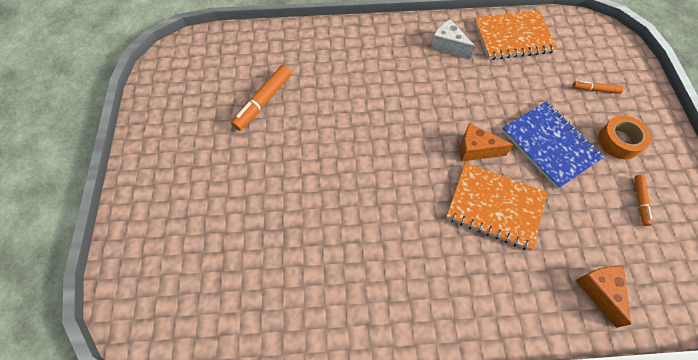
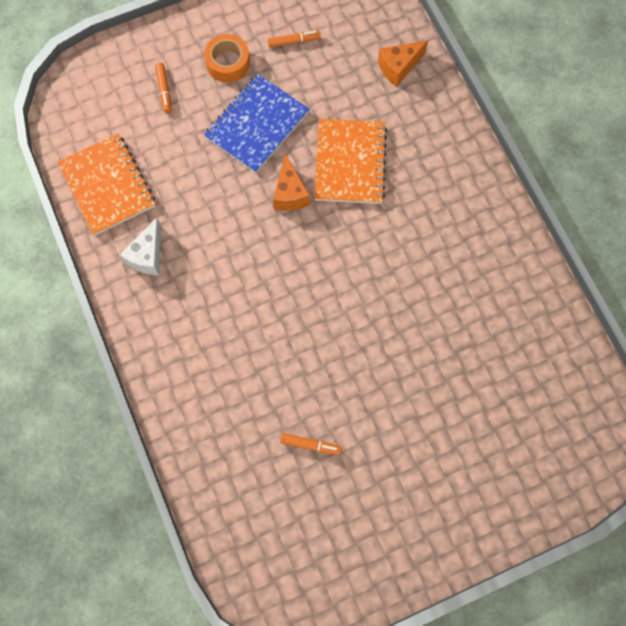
camera: 110 degrees left, 10 degrees up
orange marker [231,65,291,131] -> orange marker [280,433,342,455], size x0.57

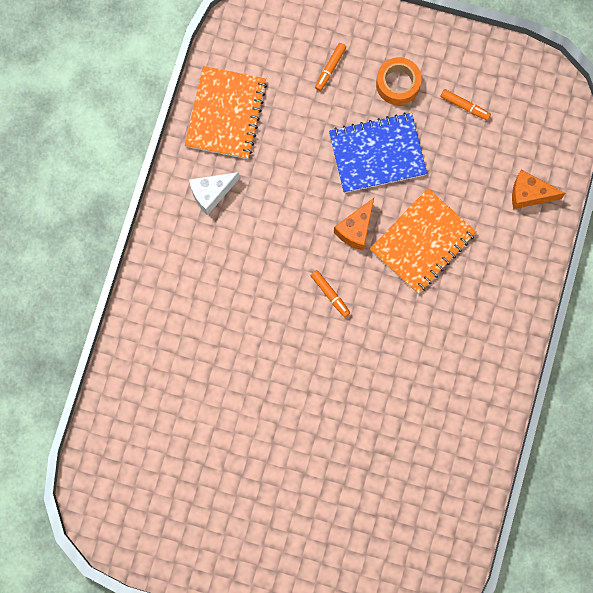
camera: 40 degrees right, 5 degrees up
orange marker [280,433,342,455] -> orange marker moved to [311,270,350,317]

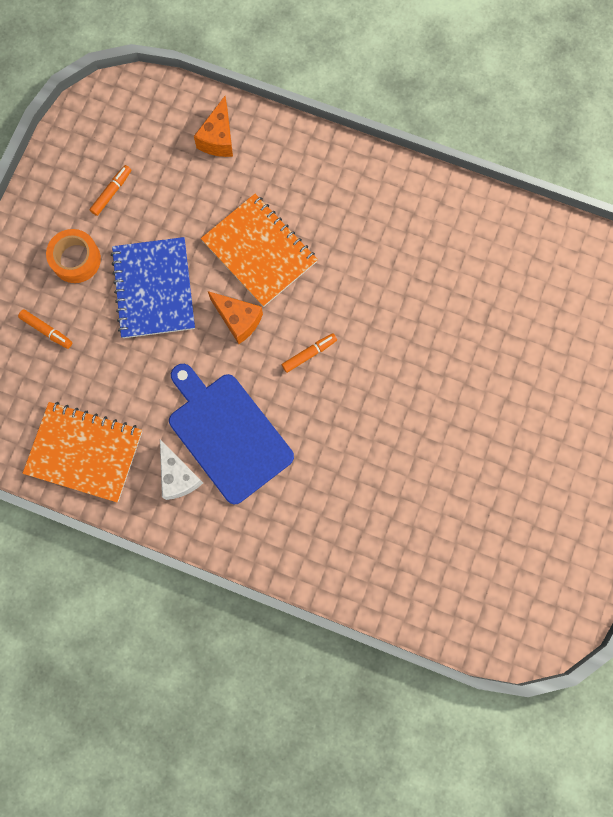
camera: 85 degrees left, 0 degrees up
none -> blue cutting board [169,364,294,504]

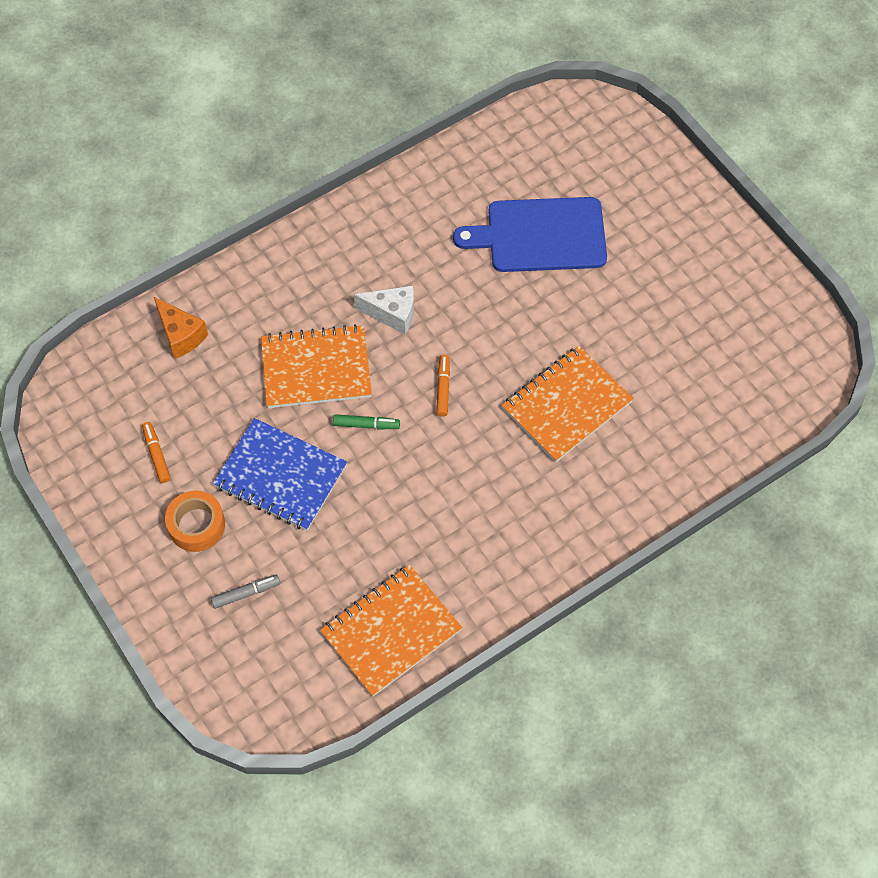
camera: 55 degrees left, 15 degrees down
orange marker [18,309,72,349] -> grey marker [211,575,280,609]
white cheese [160,439,203,500] -> white cheese moved to [354,285,414,335]
blue cutting board [169,364,294,504] -> blue cutting board moved to [453,197,607,272]
orange cheese [208,291,263,344] -> green marker [333,414,400,429]
none -> orange notebook [502,346,634,462]

